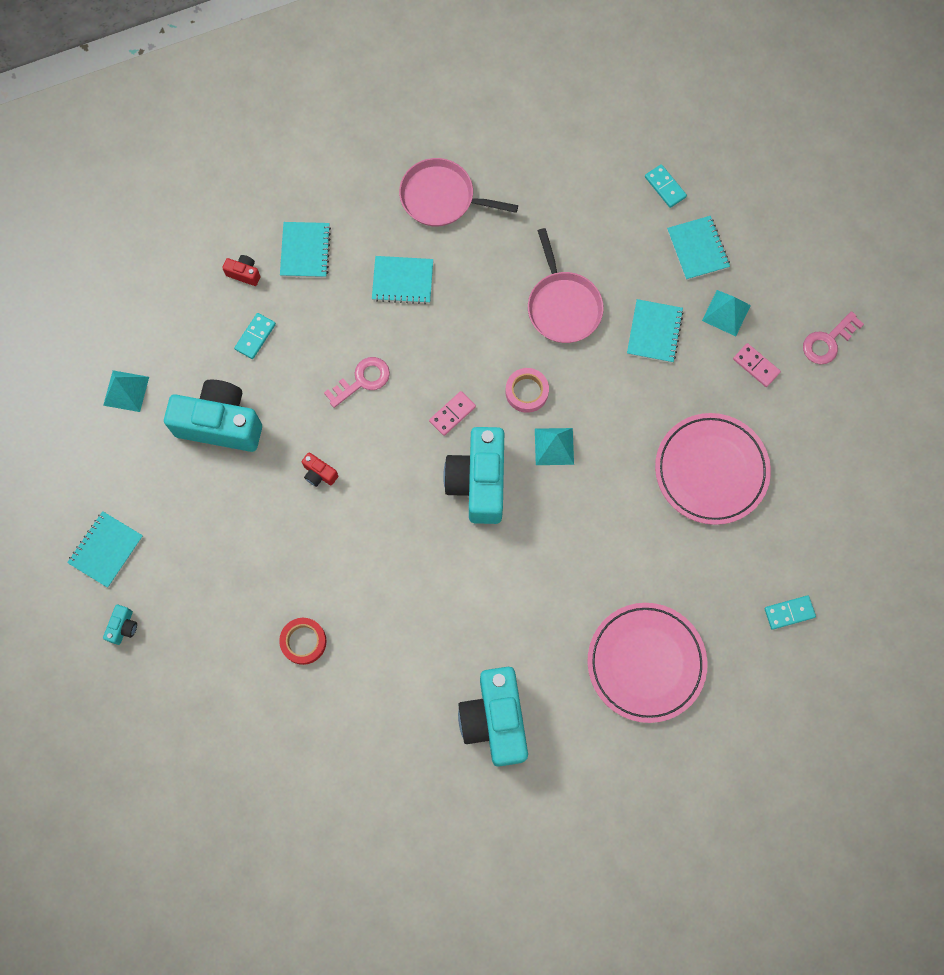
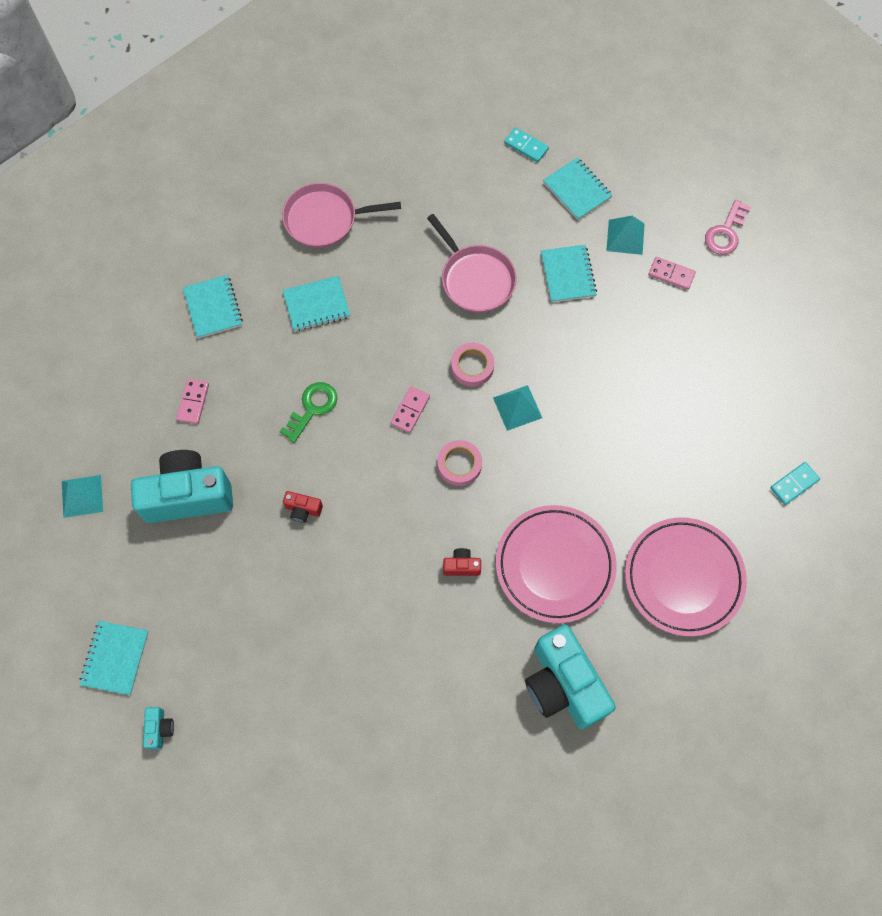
camera: 20 degrees left, 5 degrees down
red camera [222,255,260,286] -> red camera moved to [443,548,481,576]
turquoise domino [234,313,276,359] -> pink domino [176,379,209,424]
red tape [279,618,326,665] -> none
pink key [324,357,390,408] -> green key [280,382,337,443]
turquoise camera [443,427,504,524] -> pink tape [437,440,482,486]
pink plate [655,413,771,525] -> pink plate moved to [496,505,616,623]

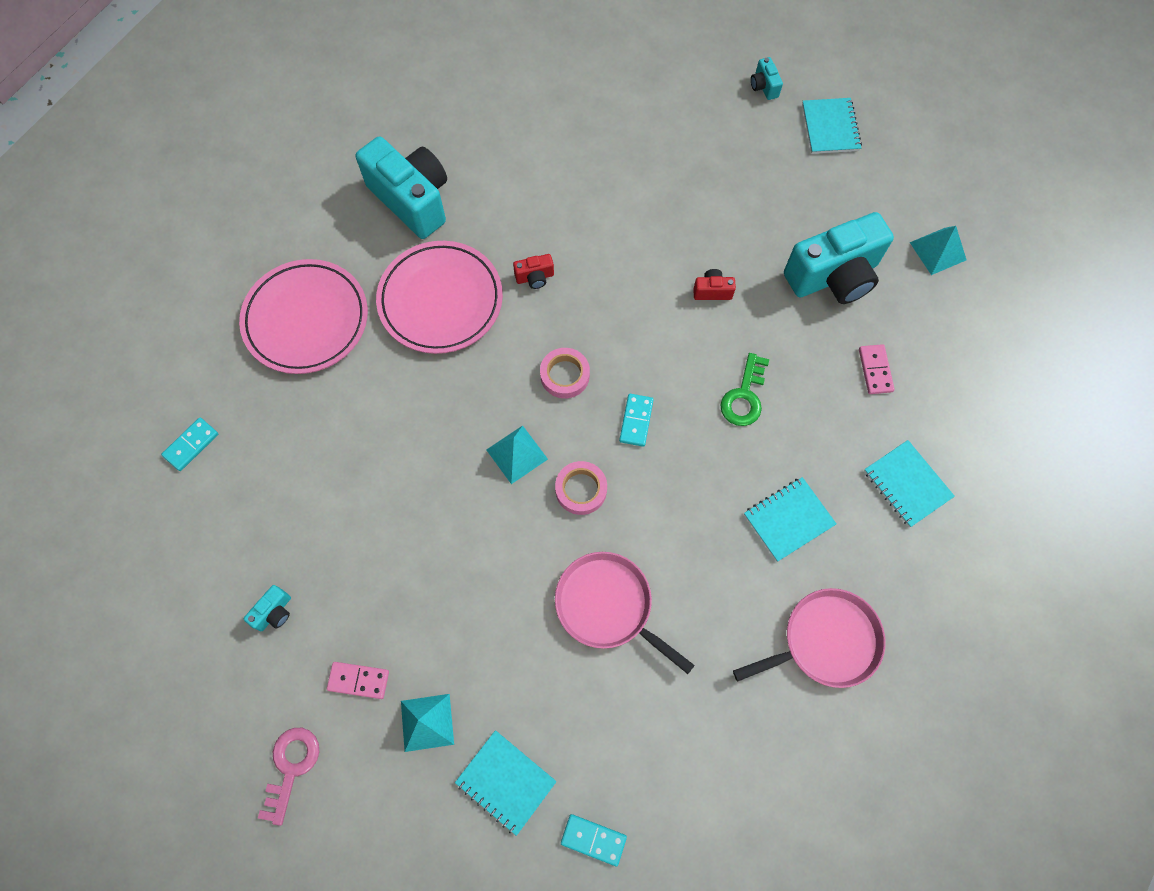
camera: 165 degrees right, 0 degrees up
pink domino [391,386,430,433] -> turquoise domino [619,394,654,447]
turquoise notebook [541,245,597,303] -> none
none -> turquoise camera [243,585,291,631]

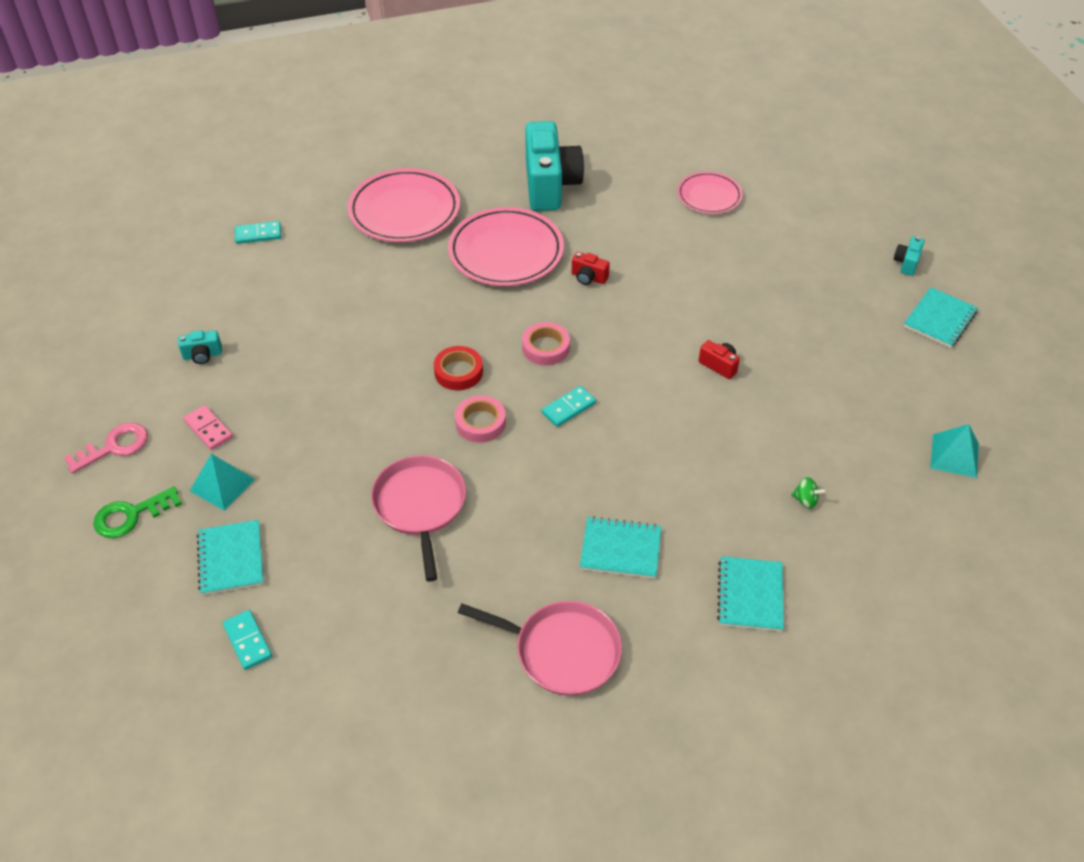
camera: 40 degrees right, 20 degrees down
turquoise pyramid [487,426,548,484] -> red tape [434,346,483,390]
green key [720,353,769,426] -> green key moved to [93,486,182,538]
turquoise camera [784,212,894,304] -> none
pink domino [859,344,894,394] -> green spinning top [791,477,826,509]
none -> pink plate [677,172,742,214]

